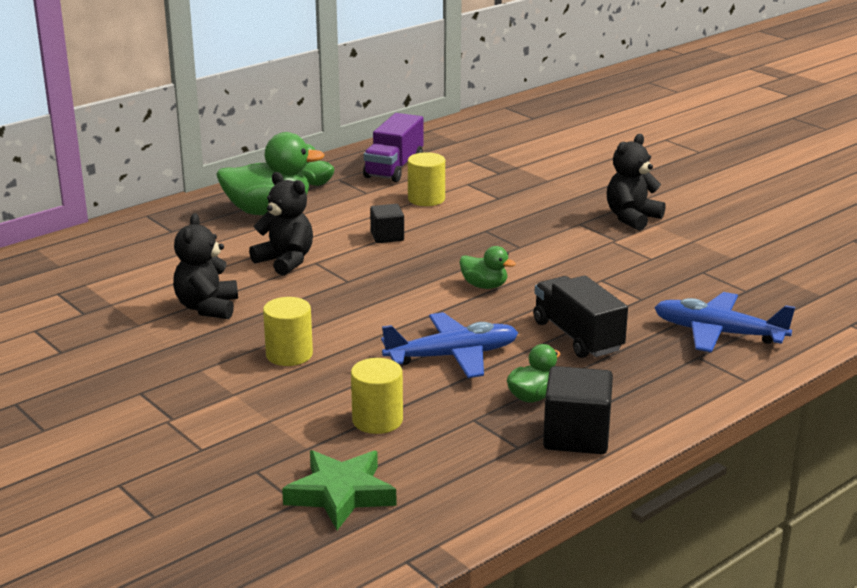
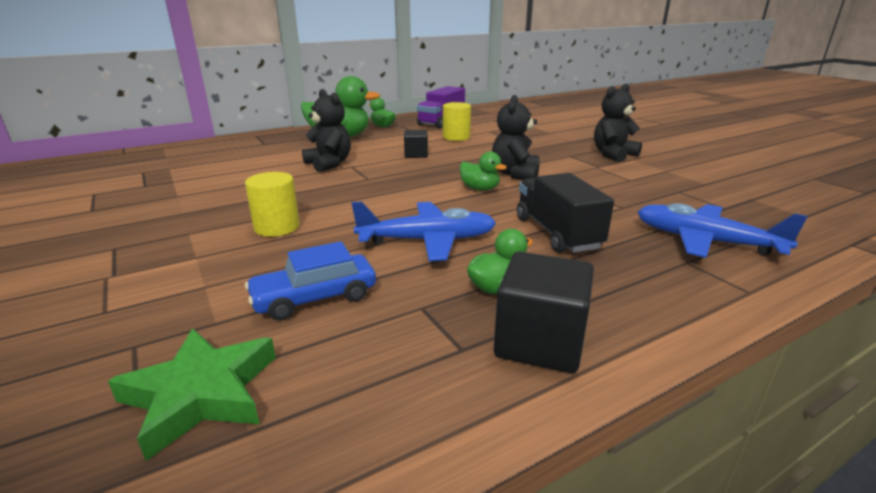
camera: 10 degrees right, 0 degrees up
black teddy bear [173,213,238,319] -> black teddy bear moved to [492,95,540,180]
yellow cylinder [351,358,403,434] -> blue car [245,241,376,320]

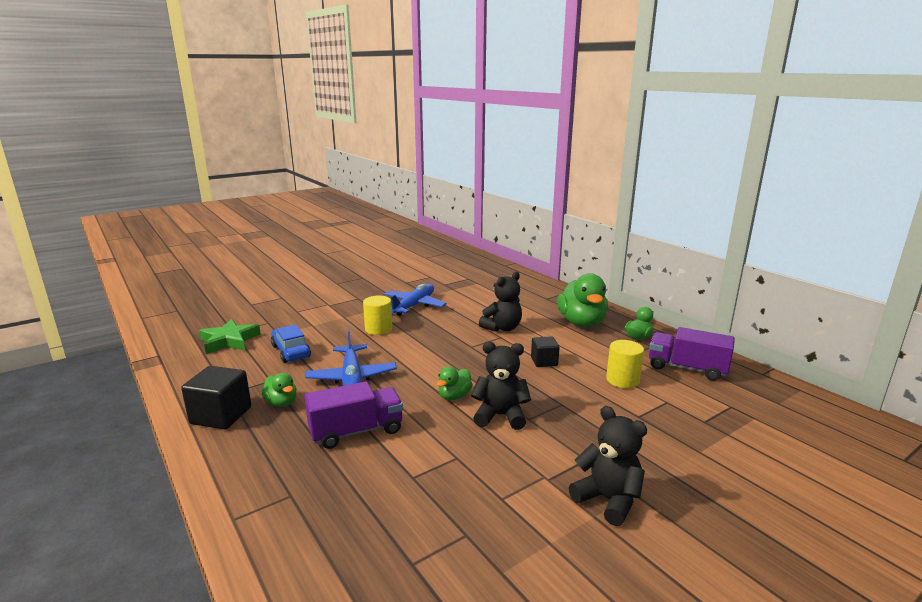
camera: 85 degrees right, 5 degrees down
black truck [517,173,614,253] -> purple truck [304,381,403,449]
blue plane [637,203,808,258] -> blue plane moved to [384,284,447,316]

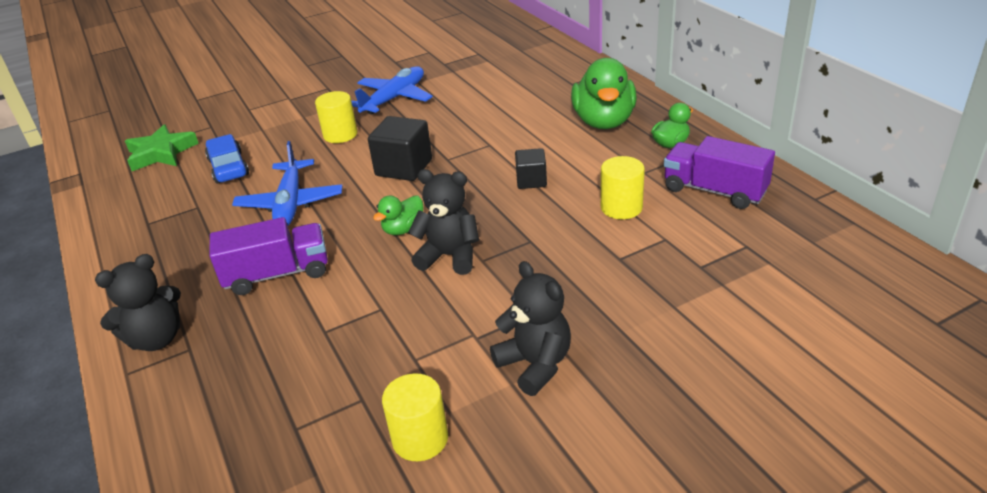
camera: 10 degrees right, 15 degrees up
black cube [181,366,251,429] -> black cube moved to [368,116,432,181]
green duck [261,373,297,407] -> none
black teddy bear [479,272,522,332] -> black teddy bear moved to [95,254,181,351]
none -> yellow cylinder [382,373,448,461]

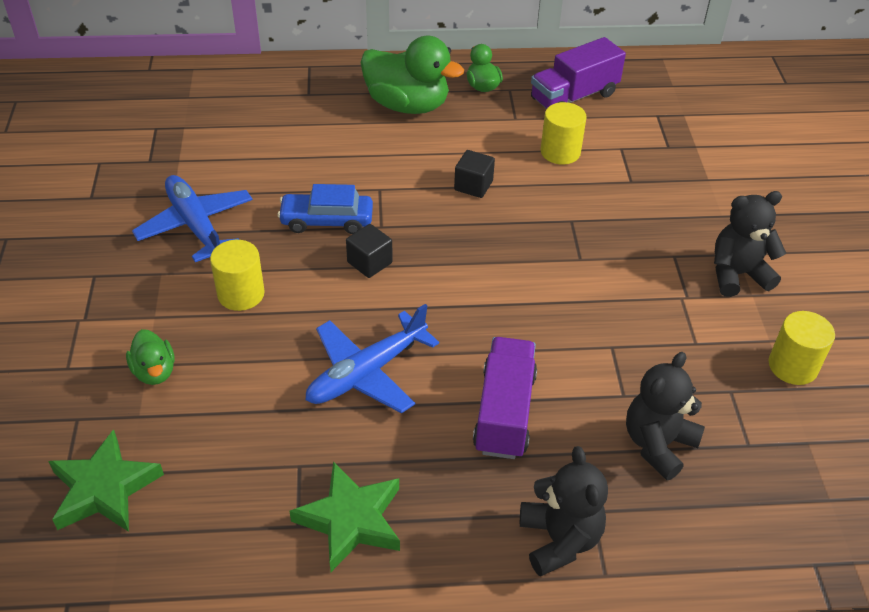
camera: 70 degrees left, 10 degrees up
blue car [205,134,249,183] -> blue car moved to [277,184,373,234]
blue plane [232,141,343,226] -> blue plane turned 120 degrees clockwise [306,304,439,413]
black cube [368,116,432,181] -> black cube [346,224,393,278], size x0.61
green duck [373,196,424,235] -> green duck moved to [126,329,175,385]
black teddy bear [408,169,479,275] -> black teddy bear moved to [626,352,705,480]
none -> green star [289,462,400,572]

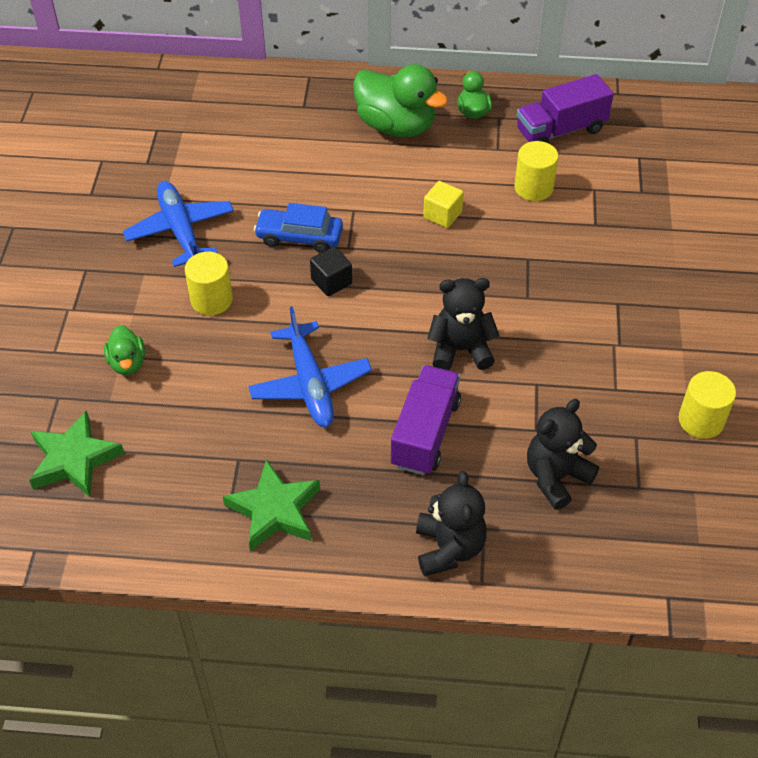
camera: 10 degrees right, 5 degrees up
blue plane [306,304,439,413] -> blue plane turned 75 degrees counterclockwise [248,306,372,427]
black cube [454,150,495,198] -> yellow cube [423,181,464,228]
black teddy bear [714,191,786,297] -> black teddy bear moved to [427,278,500,370]

